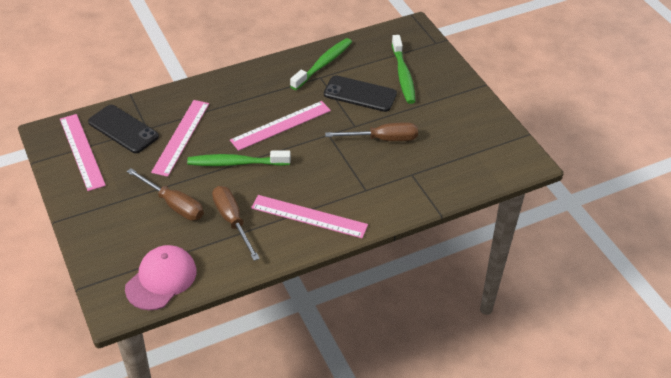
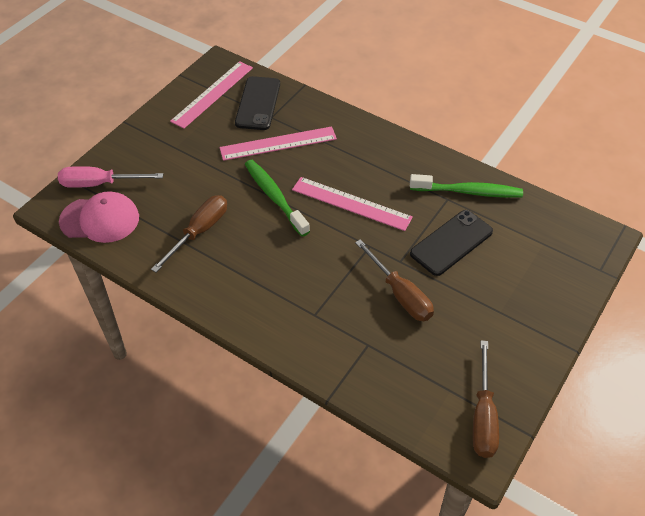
camera: 60 degrees right, 5 degrees up
brown screwdriver [127,168,204,221] -> brown screwdriver moved to [473,340,499,458]
pink ruler [251,195,368,238] -> none
black phone [324,75,397,112] -> black phone turned 60 degrees clockwise [410,210,493,276]
green toothbrush [392,35,416,104] -> none
none -> pink screwdriver [58,166,163,188]

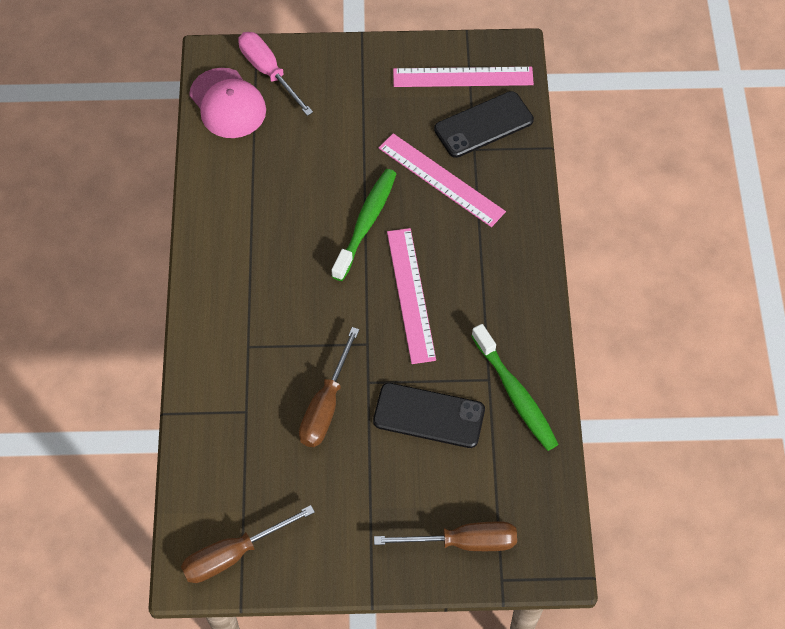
camera: 55 degrees right, 10 degrees up
brown screwdriver [151,195,227,272] -> brown screwdriver moved to [374,521,517,551]

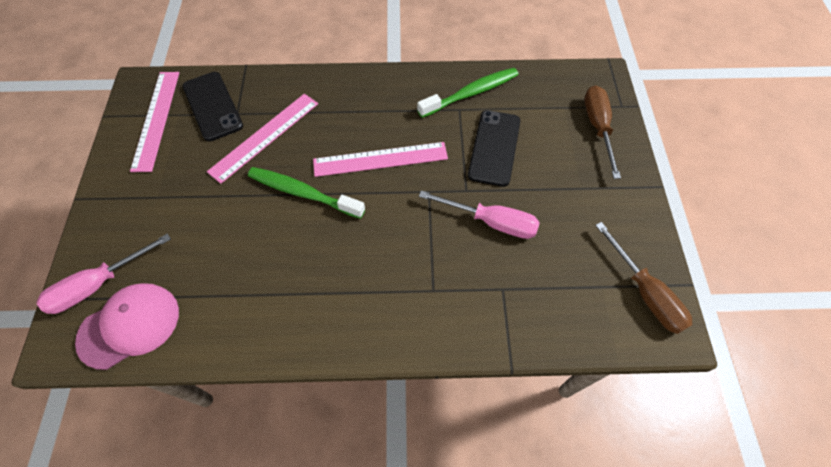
camera: 90 degrees left, 0 degrees up
brown screwdriver [299,327,359,447] -> pink screwdriver [419,190,540,239]

